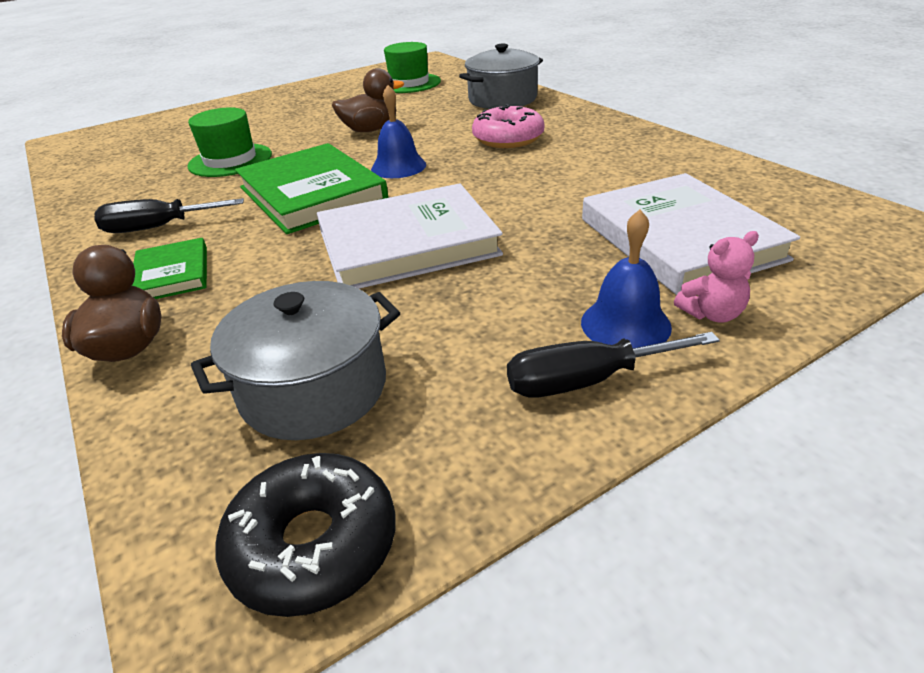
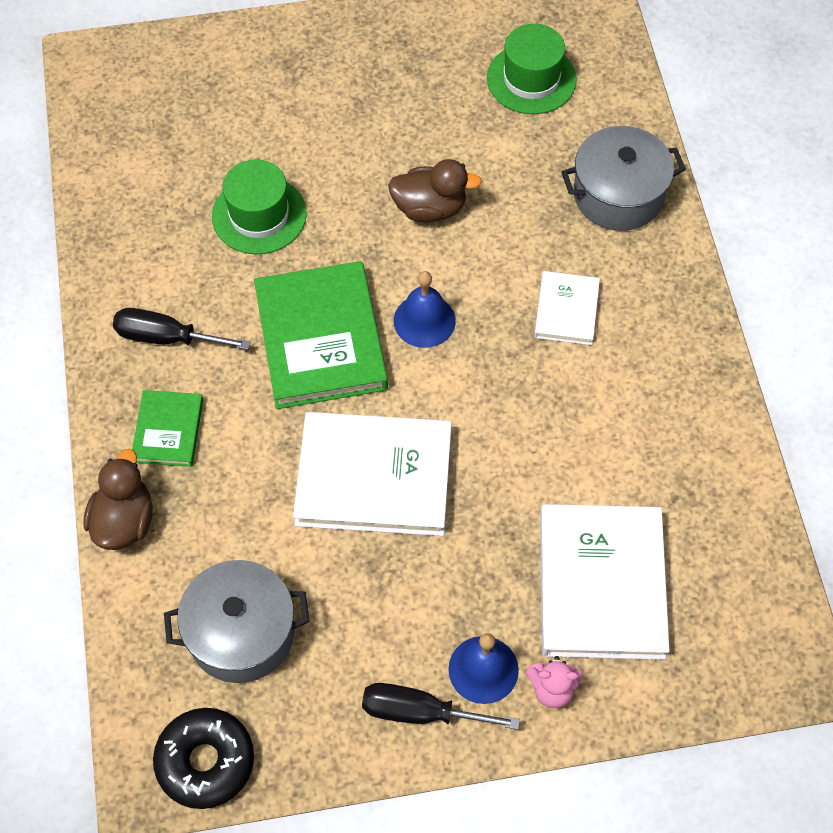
camera: 20 degrees right, 25 degrees up
pink donut [472,104,544,148] -> white book [534,271,600,345]

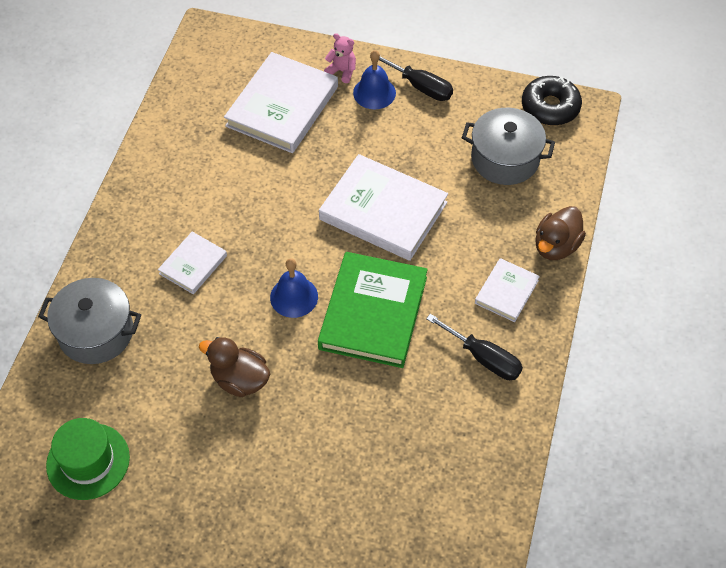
camera: 155 degrees left, 5 degrees down
green book [132,390,203,467] -> white book [475,258,540,322]
green hat [212,160,307,254] -> none

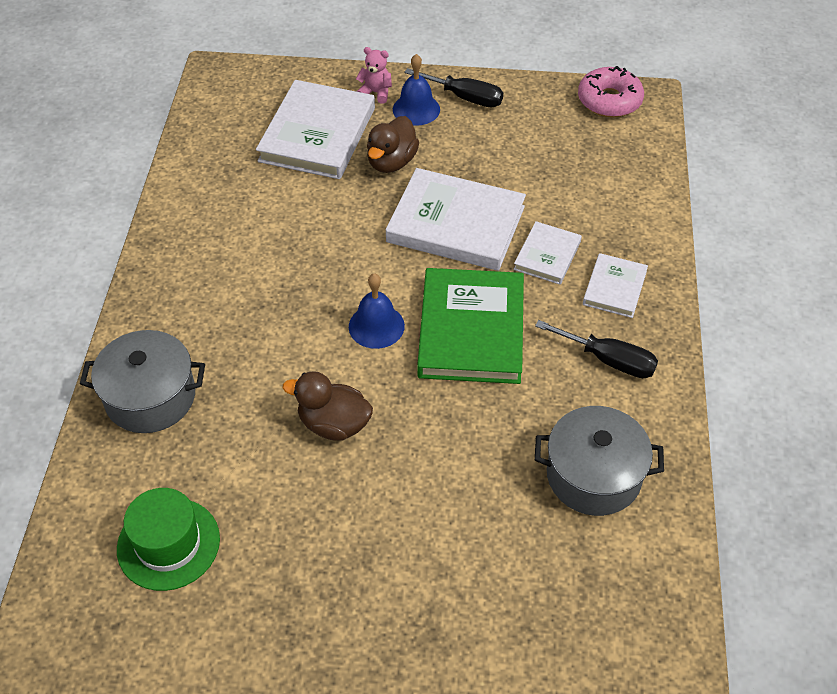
camera: 10 degrees left, 5 degrees down
white book [158,232,227,294] -> white book moved to [514,221,582,285]
grey pot [462,108,555,185] -> grey pot moved to [535,406,664,516]
black donut [522,76,582,126] -> pink donut [578,66,644,117]
brown duck [535,206,586,260] -> brown duck moved to [367,116,419,173]

